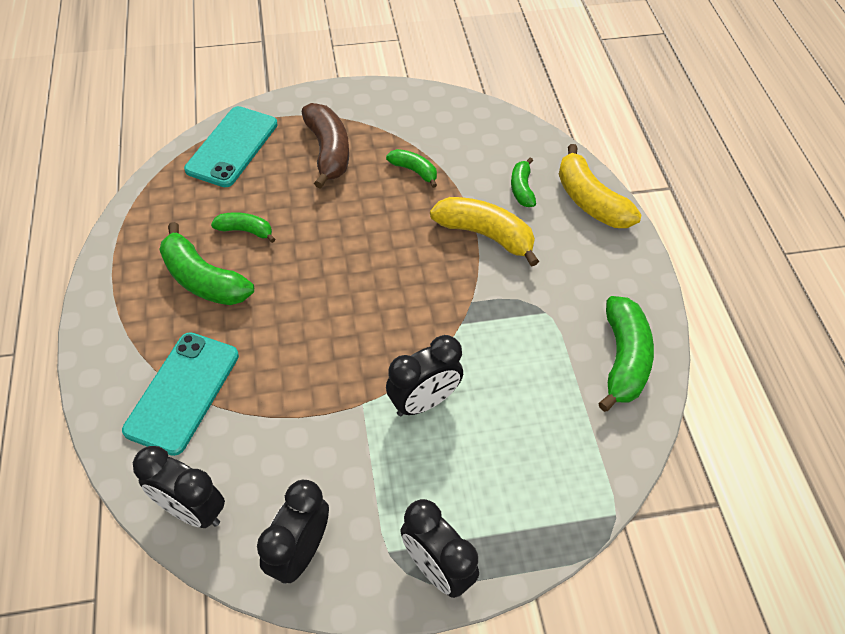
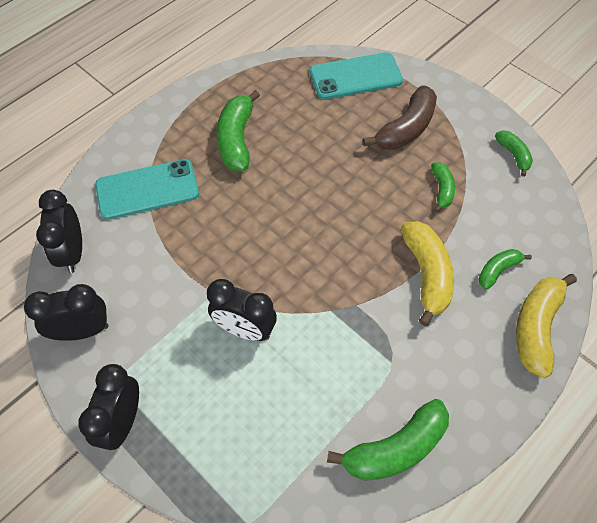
camera: 55 degrees right, 5 degrees up
green banana [211,212,275,243] -> green banana moved to [495,130,533,177]

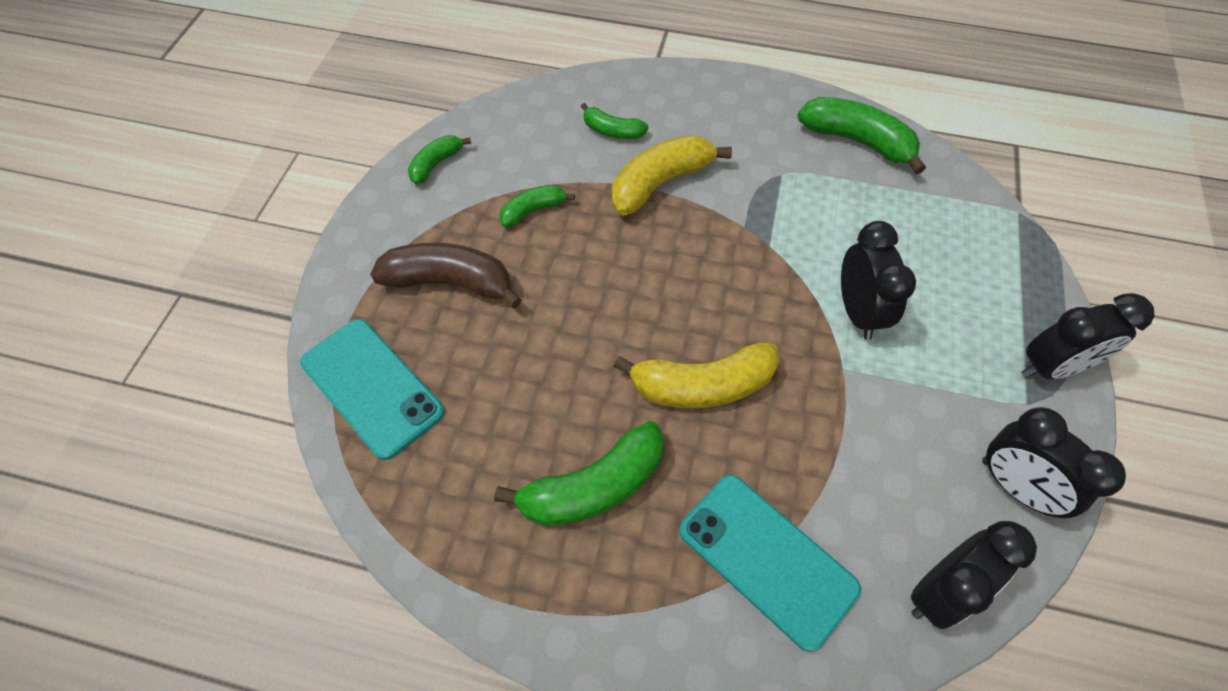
camera: 120 degrees left, 0 degrees up
yellow banana [516,274,577,378] -> yellow banana moved to [613,343,780,408]

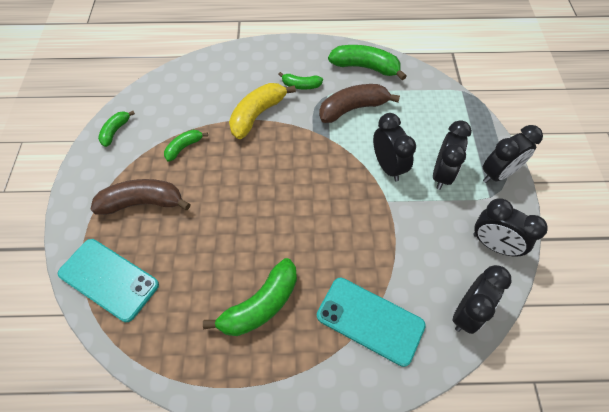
camera: 15 degrees left, 0 degrees up
green banana [581,103,649,139] -> green banana moved to [278,72,323,90]
yellow banana [613,343,780,408] -> none
none -> brown banana [319,84,400,123]
none -> black clock [433,120,472,190]

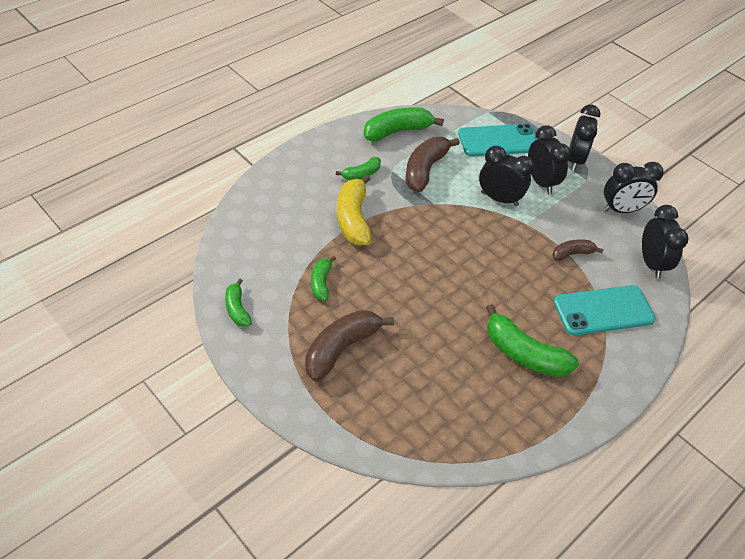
camera: 45 degrees left, 10 degrees down
turquoise phone [58,239,159,322] -> turquoise phone moved to [458,124,538,157]
green banana [203,258,297,336] -> green banana turned 120 degrees clockwise [486,304,579,377]
none -> brown banana [552,239,604,261]

